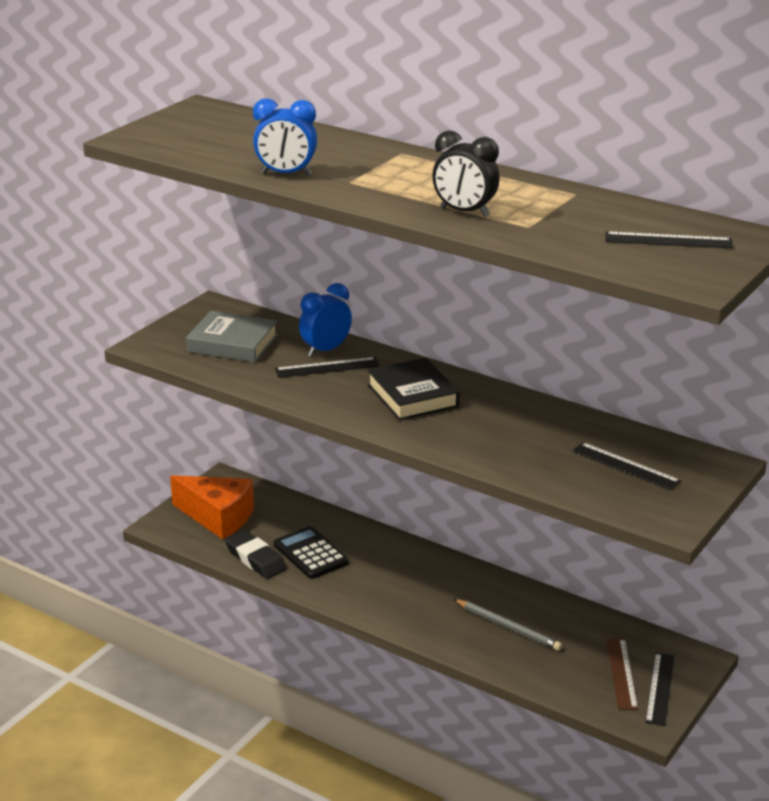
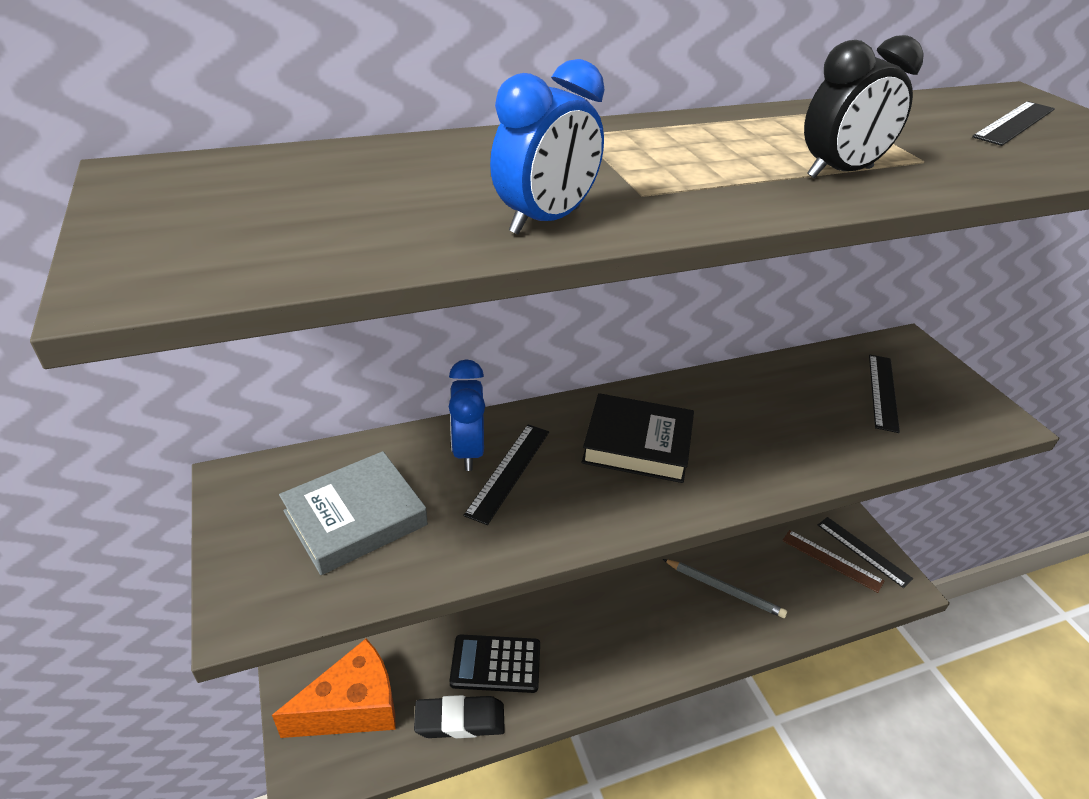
camera: 55 degrees left, 10 degrees up
grey pencil [454,599,562,651] -> grey pencil turned 45 degrees clockwise [663,559,787,618]
black ruler [572,442,681,490] -> black ruler turned 60 degrees counterclockwise [869,354,900,433]

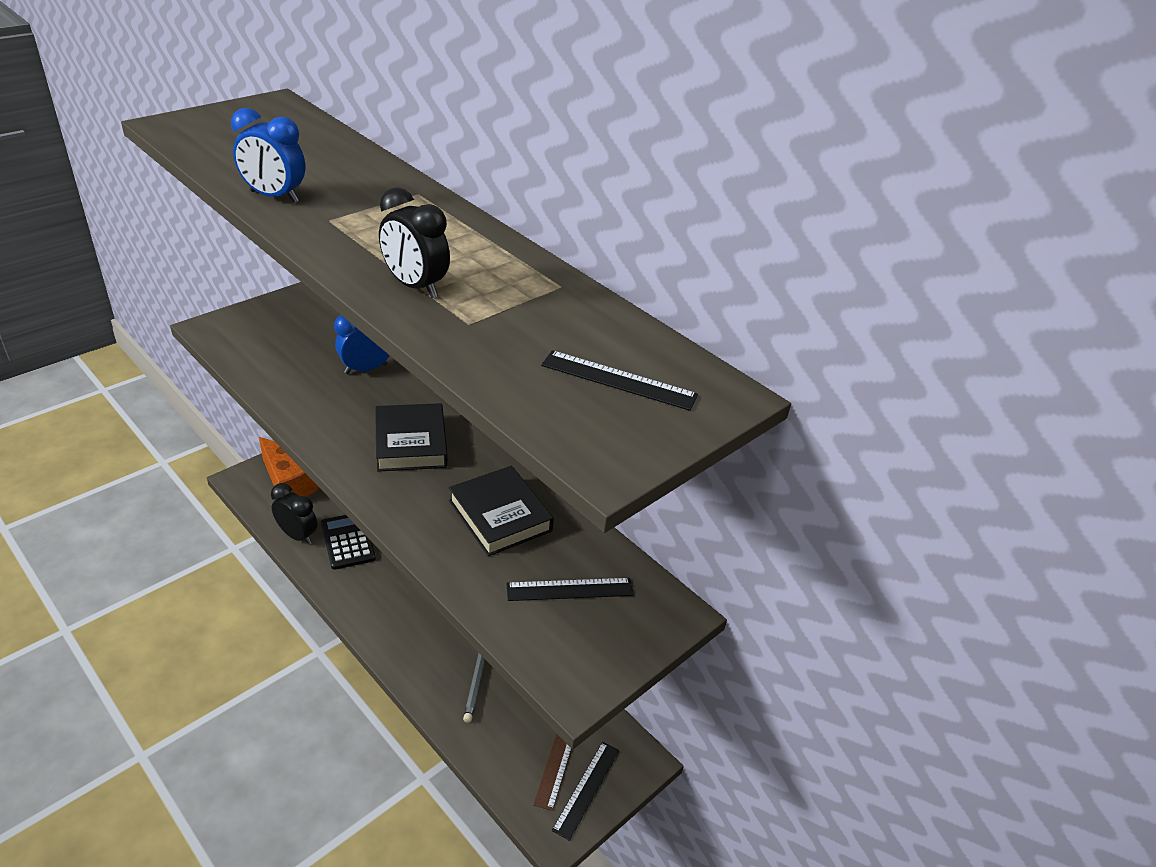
camera: 65 degrees right, 0 degrees up
grey book [279,451,428,575] -> none
black eraser [414,695,505,738] -> black clock [271,483,317,545]
black ruler [463,424,549,525] -> none
none -> black book [449,466,554,556]

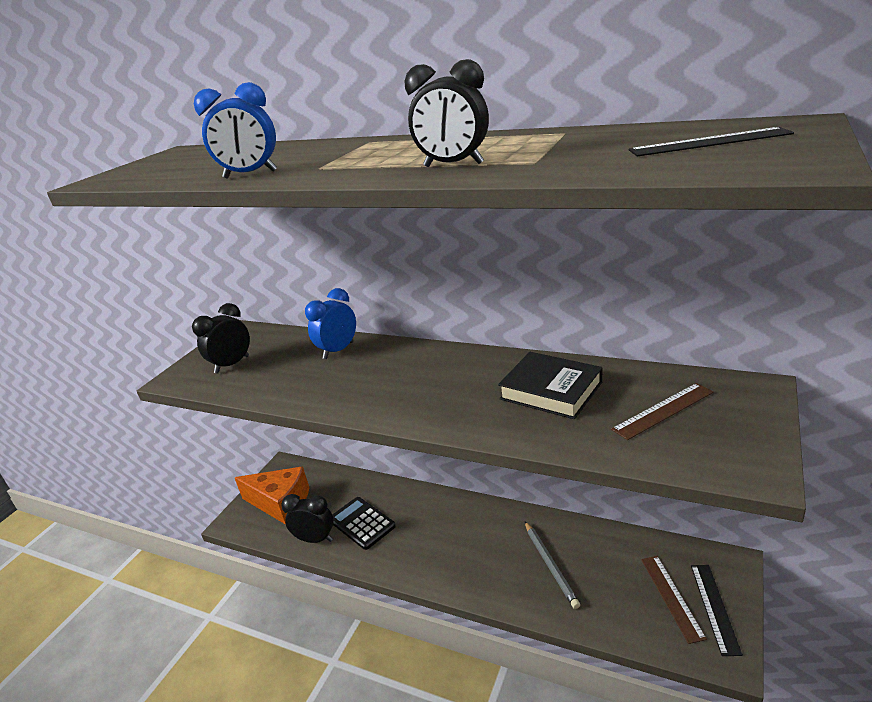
camera: 15 degrees left, 10 degrees down
black book [375,403,447,472] -> none
black ruler [506,578,634,601] -> brown ruler [611,383,714,440]
none -> black clock [192,303,250,374]

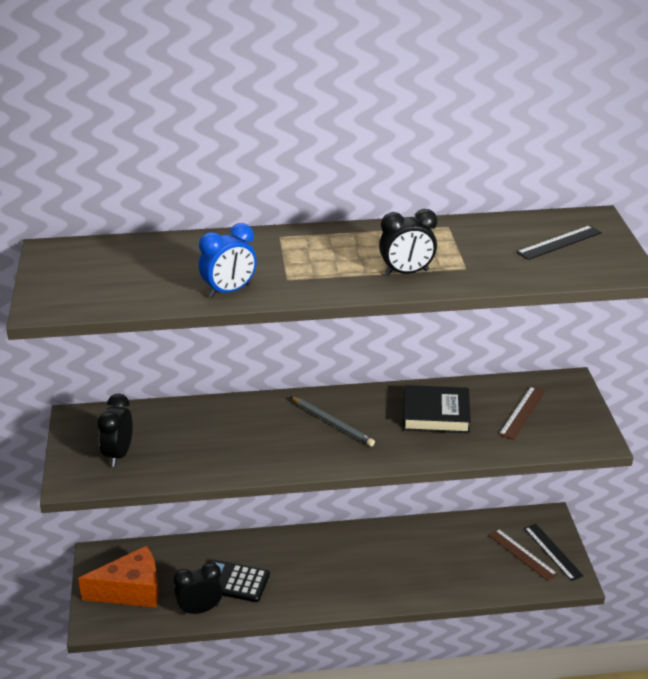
camera: 35 degrees left, 5 degrees up
blue clock [305,288,356,359] -> none
grey pencil [525,522,580,609] -> grey pencil moved to [290,396,375,447]

